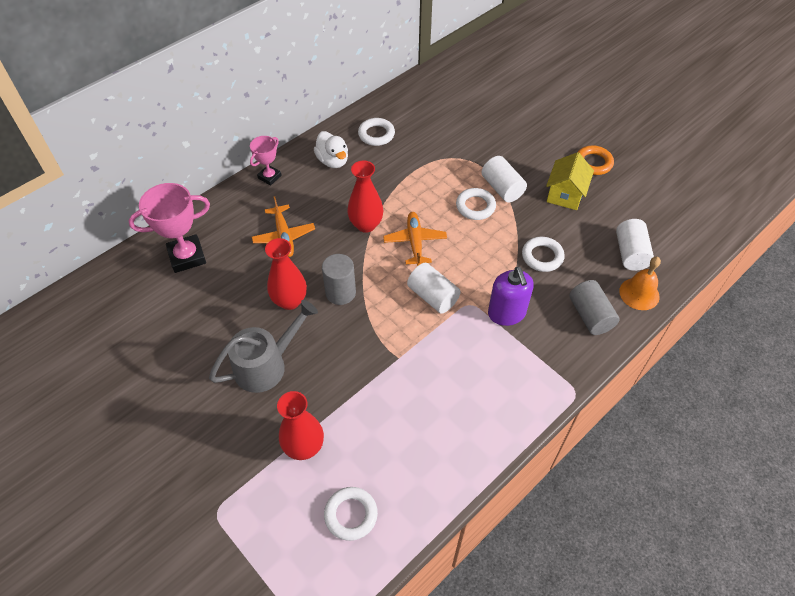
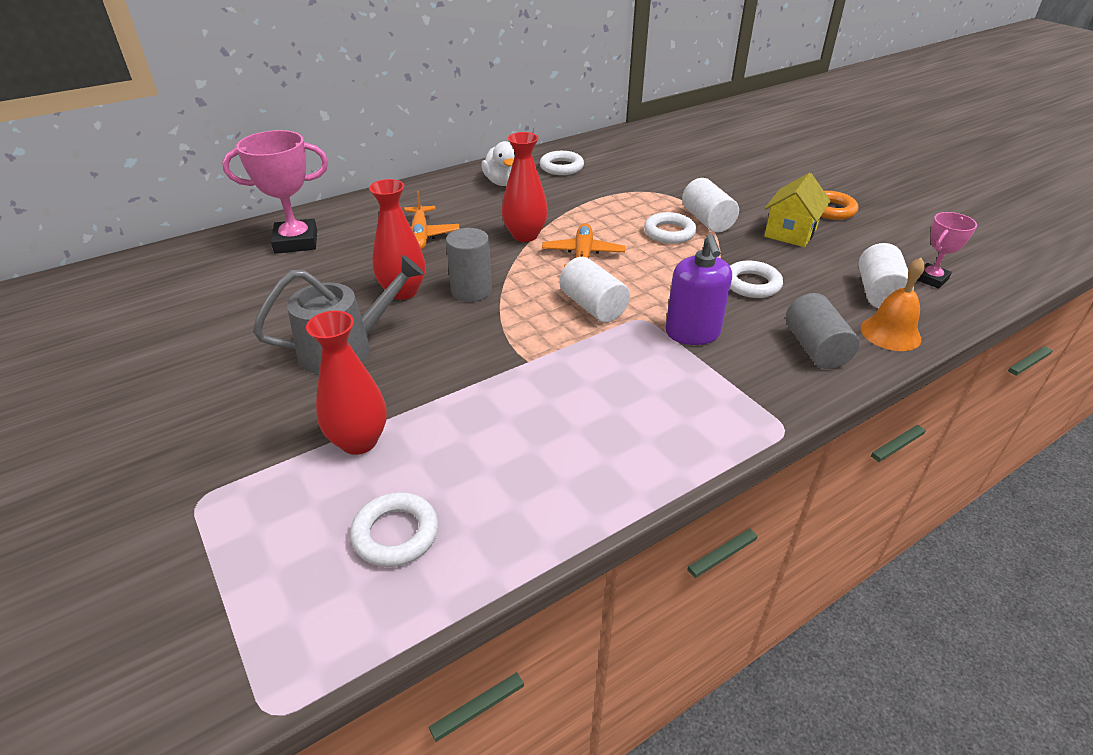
camera: 10 degrees right, 15 degrees down
pink trophy [250,136,282,186] -> pink trophy moved to [917,212,977,289]

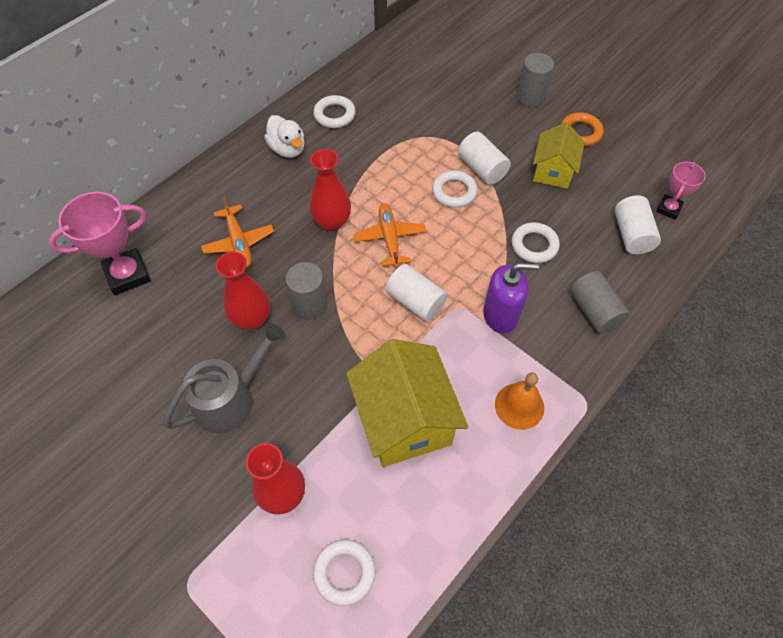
camera: 15 degrees left, 20 degrees up
purple soap dispenser [666,234,732,345] -> purple soap dispenser turned 75 degrees counterclockwise [483,263,539,333]
orange bell [861,258,925,351] -> orange bell moved to [495,372,544,430]
none -> yellow house [346,339,468,467]
none -> grey cylinder [517,53,554,107]

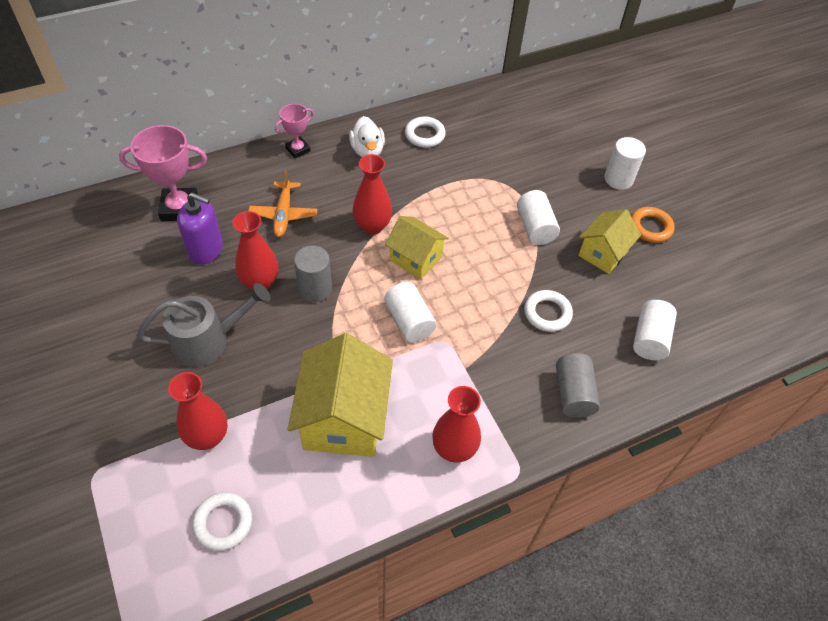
camera: 20 degrees right, 5 degrees down
orange plane [353,203,426,268] -> yellow house [385,216,449,279]
white ring [432,170,478,208] -> none
purple soap dispenser [483,263,539,333] -> purple soap dispenser moved to [177,193,223,264]
orange bell [495,372,544,430] -> red vase [432,386,481,462]
grey cylinder [517,53,554,107] -> white cylinder [605,137,646,190]
pink trophy [656,162,706,219] -> pink trophy moved to [275,104,314,158]

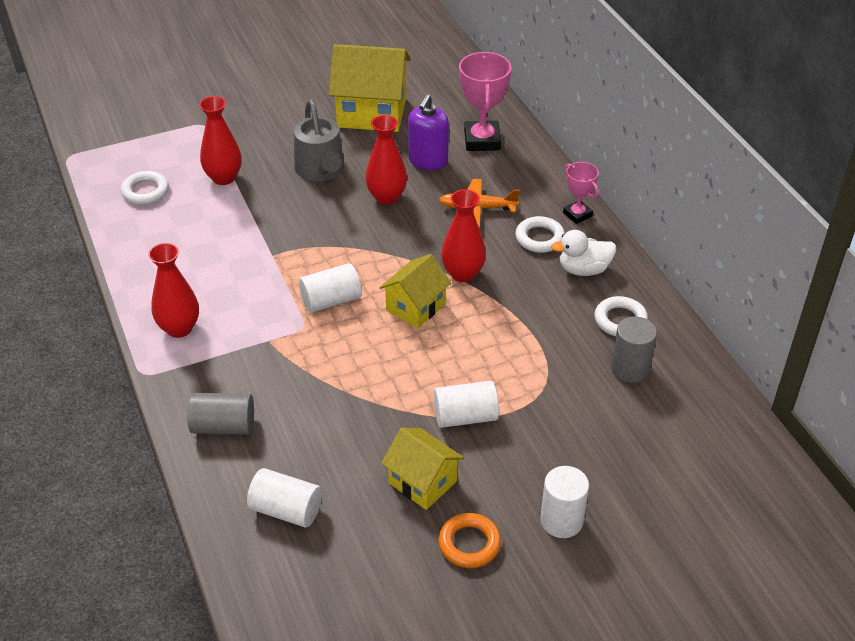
camera: 95 degrees right, 10 degrees down
yellow house [288,333,393,457] -> yellow house moved to [329,44,411,132]
grey cylinder [294,246,332,302] -> grey cylinder moved to [611,316,657,383]
white ring [524,290,573,332] -> white ring moved to [515,216,565,253]

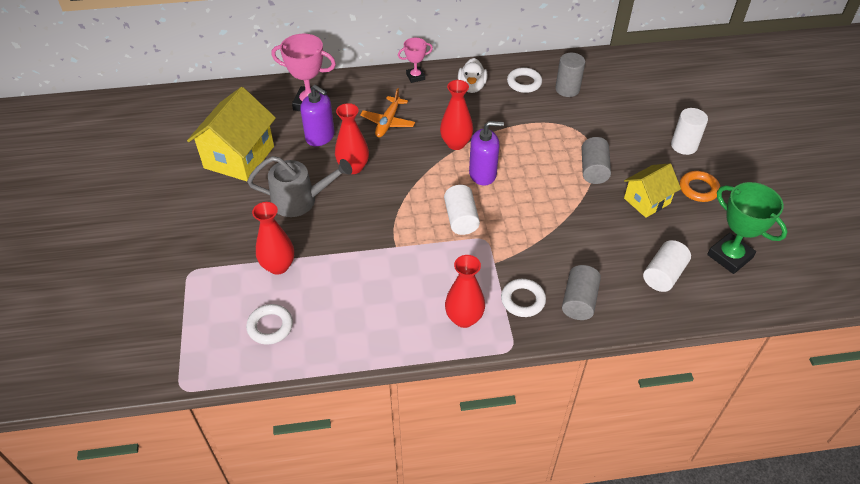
camera: 75 degrees left, 5 degrees up
yellow house [379,254,451,329] -> purple soap dispenser [469,121,504,186]
white cylinder [434,381,499,428] -> grey cylinder [581,137,611,184]
white ring [515,216,565,253] -> white ring moved to [501,279,546,317]
none -> green trophy [707,182,788,274]

